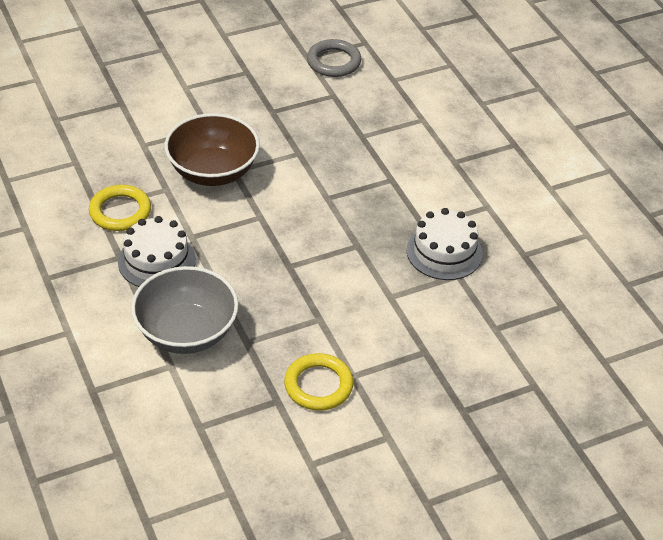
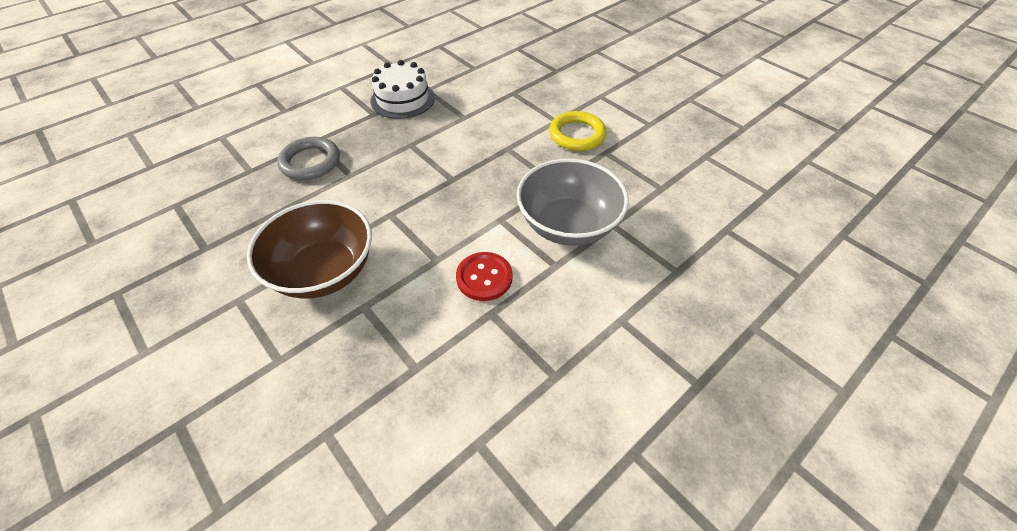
camera: 105 degrees left, 5 degrees up
yellow ring [89,185,151,231] -> none
white cake [118,216,196,287] -> red button [456,252,513,301]
grey ring [307,39,361,77] -> grey ring moved to [277,137,340,180]

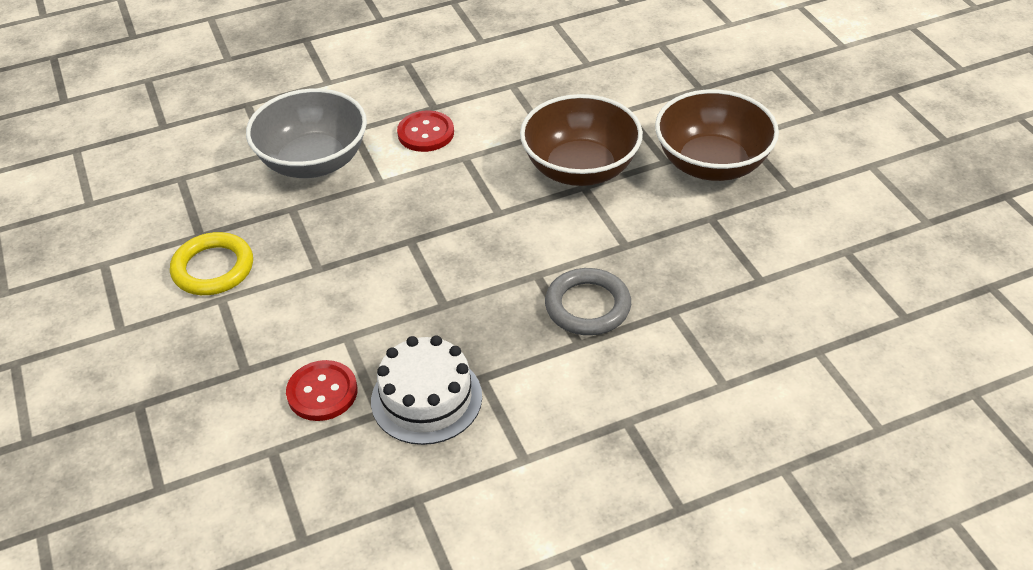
camera: 160 degrees left, 5 degrees down
none -> red button [286,360,357,421]
none -> brown bowl [655,89,779,181]

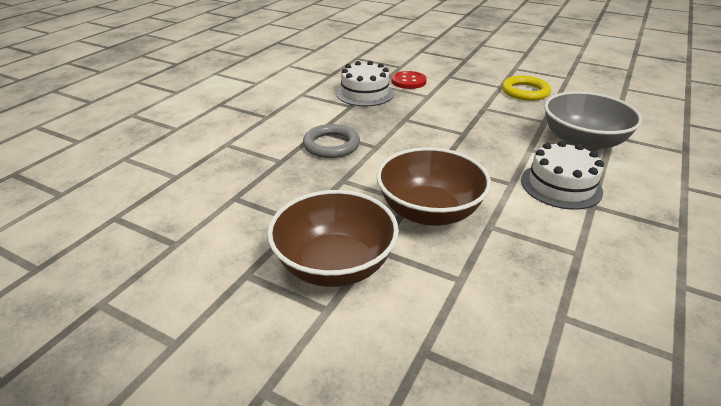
camera: 140 degrees right, 10 degrees down
red button [397,110,454,152] -> white cake [521,141,604,210]

